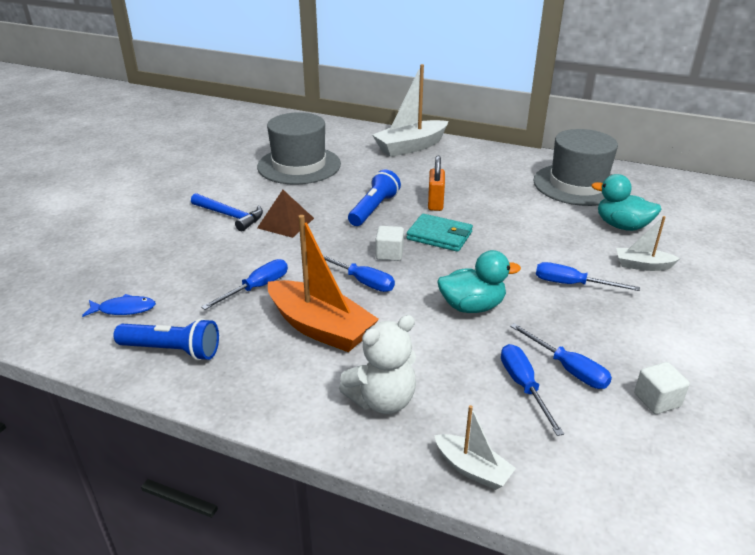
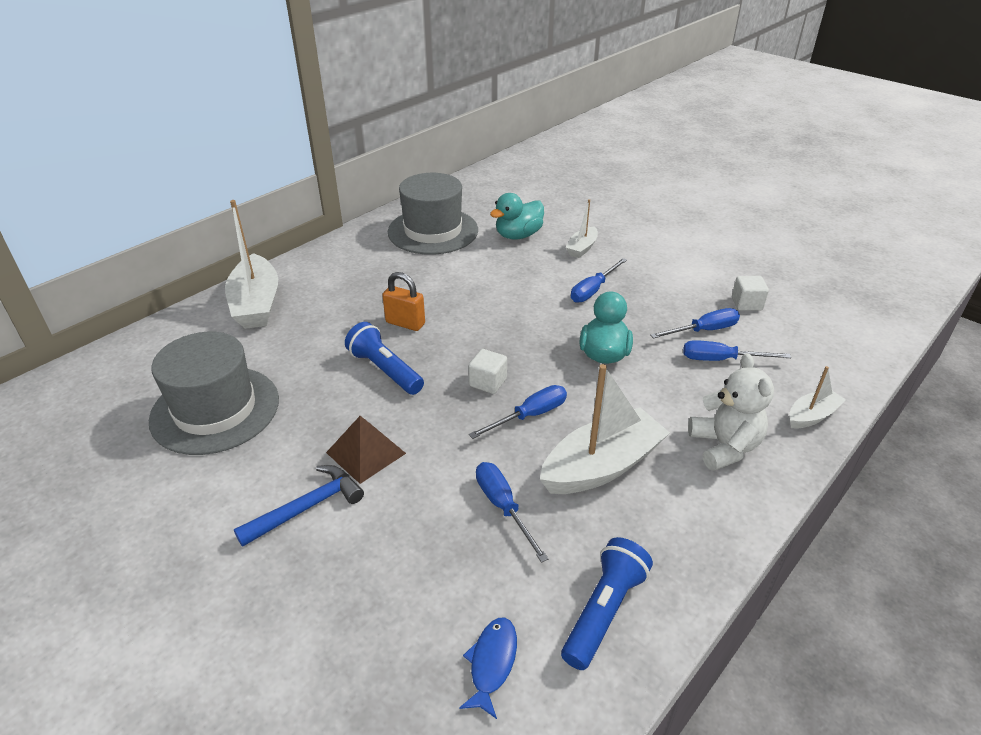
camera: 70 degrees left, 5 degrees up
orange boat [268,215,379,352] -> white boat [540,364,670,494]
turquoise wallet [406,213,473,252] -> none

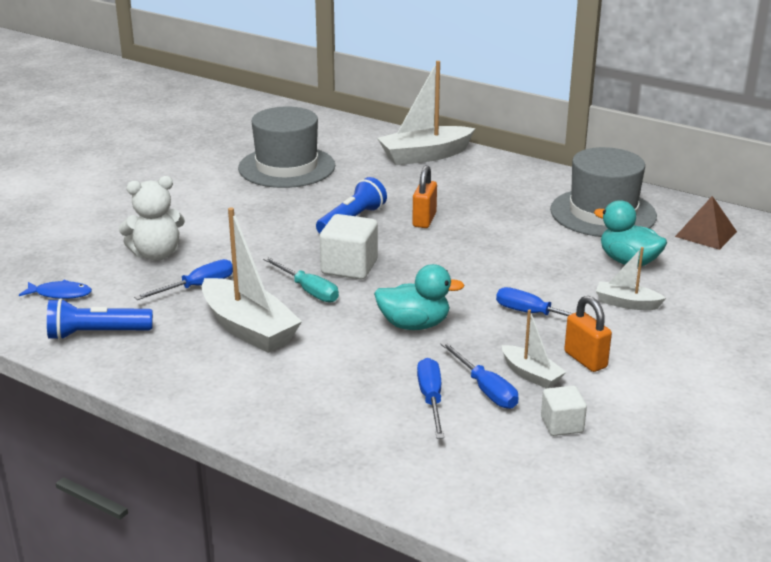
camera: 80 degrees right, 10 degrees down
blue hammer [234,465,364,547] -> none
brown pyramid [326,416,406,484] -> brown pyramid moved to [675,196,737,250]
white cube [468,349,507,394] -> white cube [320,214,378,280], size x1.65
blue screwdriver [469,385,567,439] -> turquoise screwdriver [263,257,339,303]
blue flashlight [561,537,653,670] -> blue flashlight turned 150 degrees clockwise [47,298,153,340]
white teddy bear [688,353,774,471] -> white teddy bear moved to [119,176,185,261]
white boat [789,366,846,428] -> white boat moved to [502,309,566,388]
none -> orange padlock [564,296,612,372]

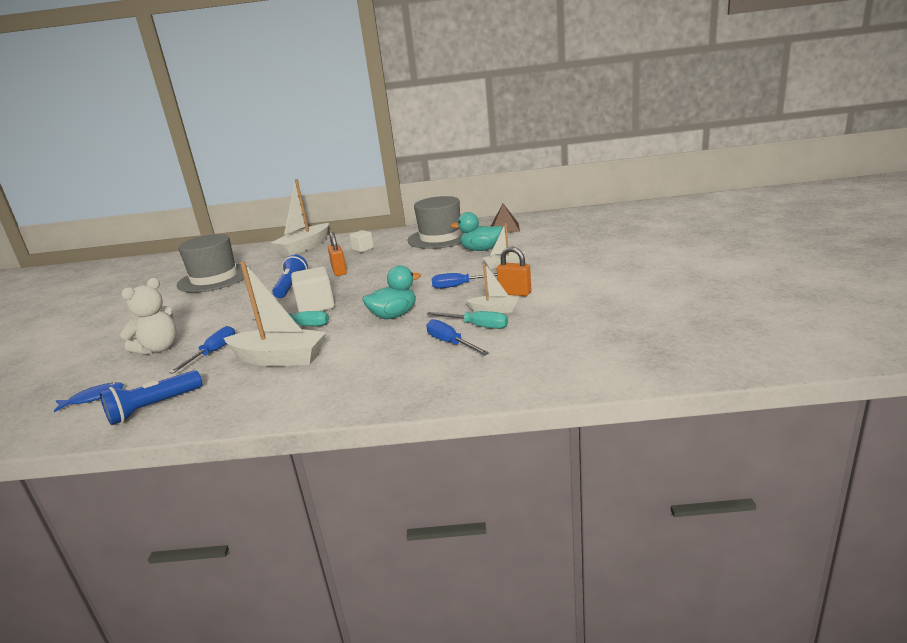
camera: 30 degrees left, 5 degrees down
blue screwdriver [441,342,519,409] -> turquoise screwdriver [427,311,508,329]
white cube [541,386,587,436] -> white cube moved to [349,230,374,252]

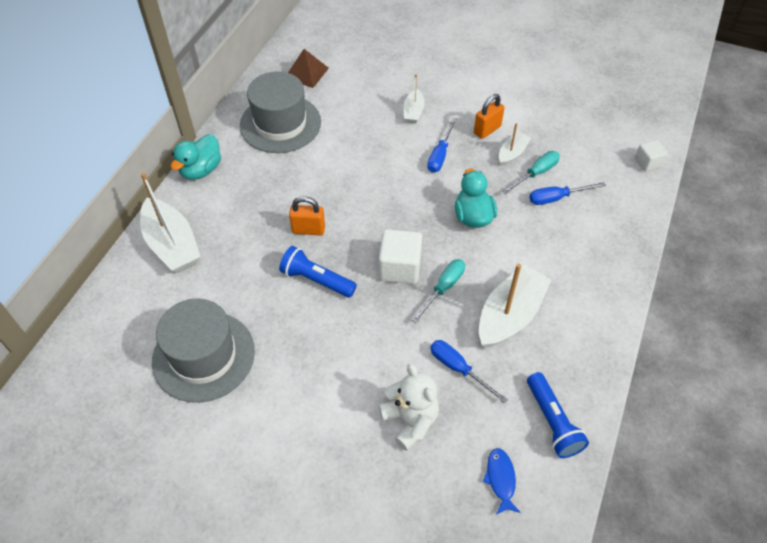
camera: 70 degrees left, 30 degrees up
white cube [349,230,374,252] -> white cube moved to [635,140,668,172]
turquoise duck [450,212,503,251] -> turquoise duck moved to [171,134,221,180]

